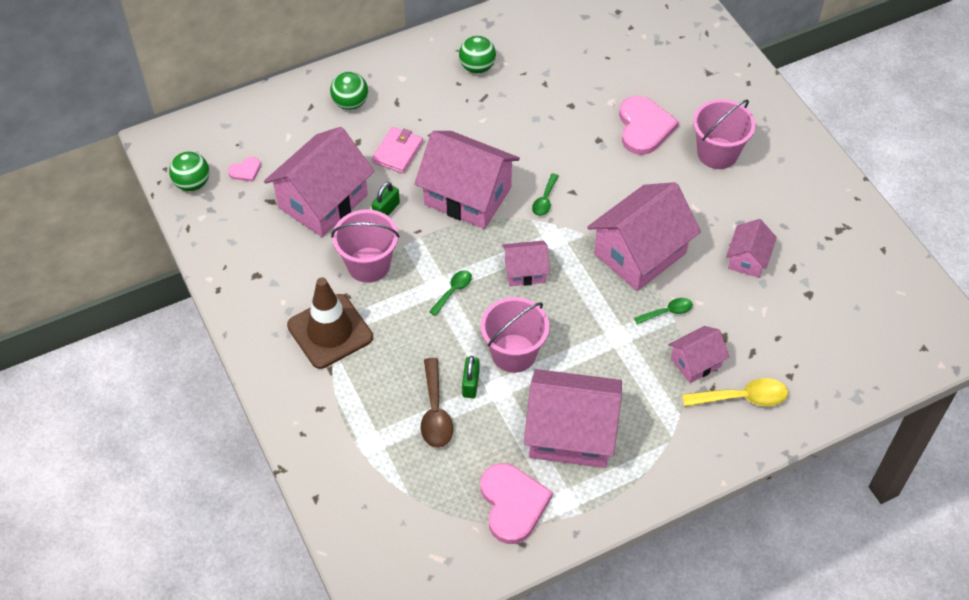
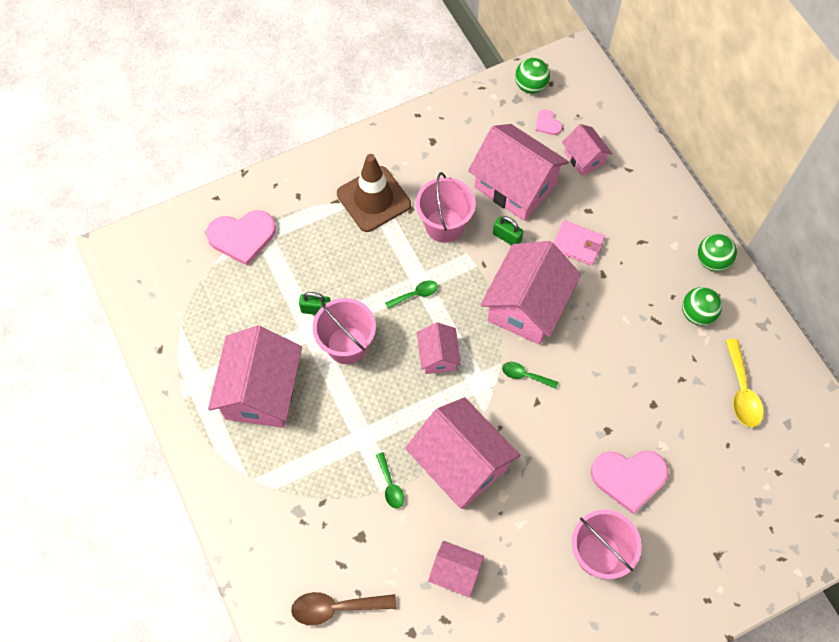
camera: 90 degrees right, 10 degrees up
green ball [330,72,368,110] -> green ball moved to [698,234,737,272]
brown spoon [421,358,453,448] -> brown spoon moved to [291,592,396,625]
green spoon [429,270,472,316] -> green spoon turned 60 degrees counterclockwise [385,280,438,309]
pink heart [481,463,553,544] -> pink heart moved to [206,210,276,266]
pink house [669,326,729,383] -> pink house moved to [562,124,613,176]
yellow spoon [682,378,788,407] -> yellow spoon moved to [725,339,764,427]

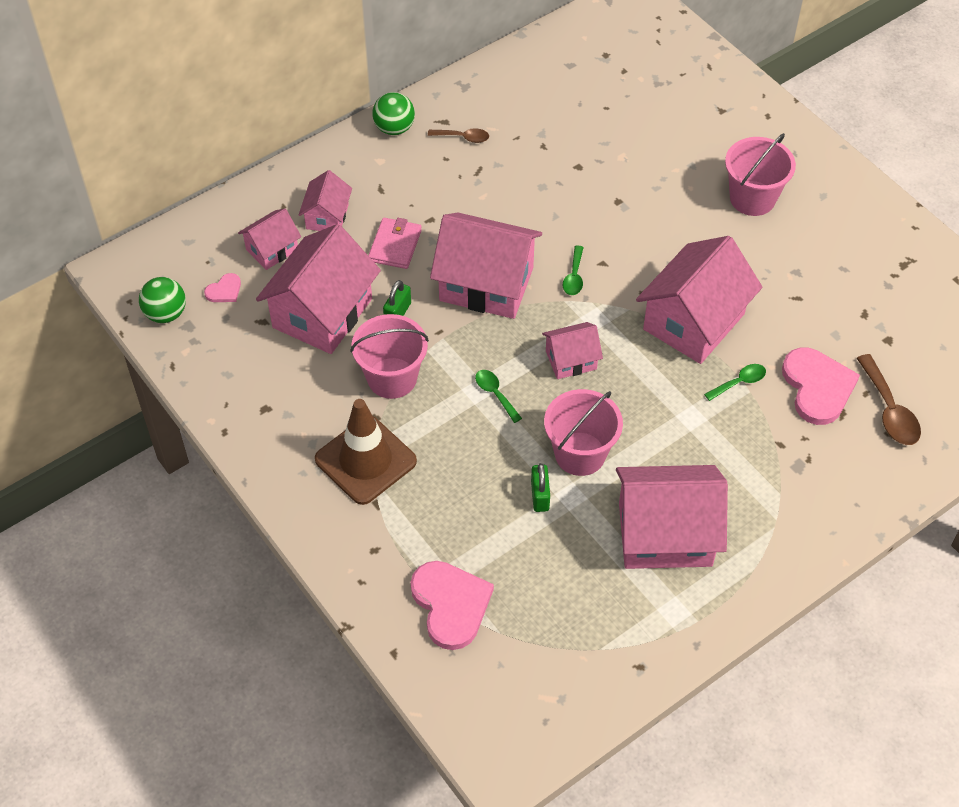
camera: 100 degrees left, 10 degrees down
pink house [428,541,484,597] -> pink house moved to [299,170,352,231]
pink heart [591,450,669,514] -> pink heart moved to [782,348,860,425]
green ball [682,287,722,326] -> brown spoon [428,128,489,143]
yellow spoon [725,339,764,427] -> none

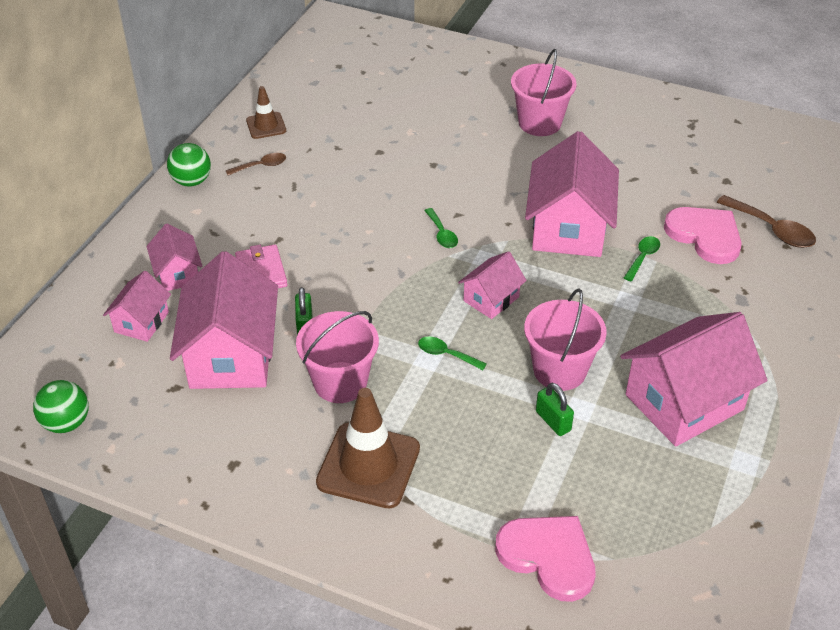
camera: 30 degrees left, 10 degrees down
pink heart [204,273,241,302] -> none
pink house [430,213,542,319] -> none
none -> brown traffic cone [246,86,286,139]

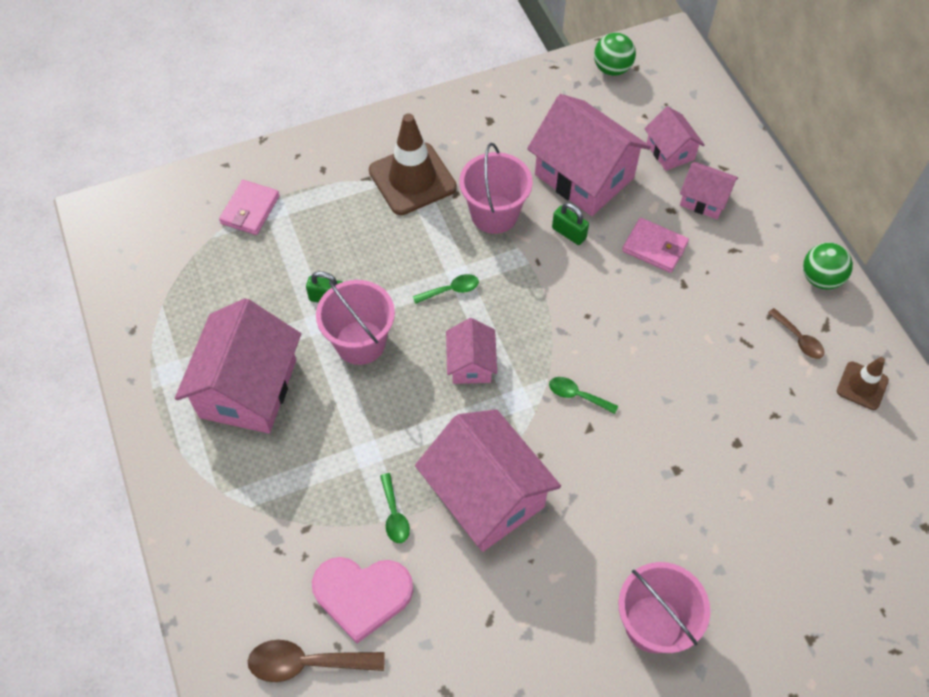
camera: 135 degrees right, 15 degrees up
brown spoon [226,153,286,175] -> brown spoon turned 60 degrees counterclockwise [768,308,824,359]
pink heart [495,516,596,602] -> pink wallet [219,180,280,235]

